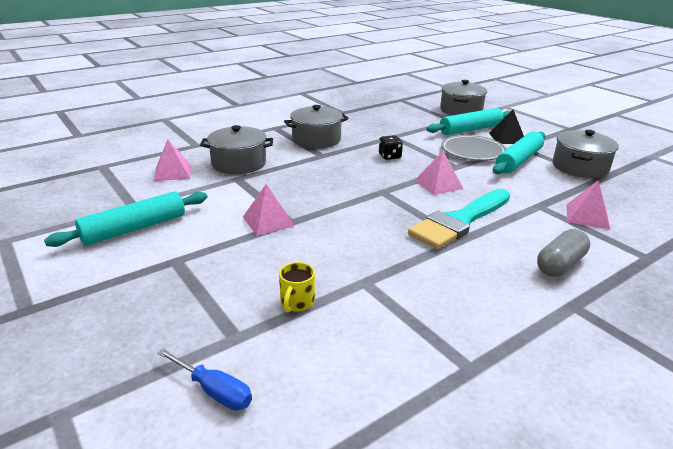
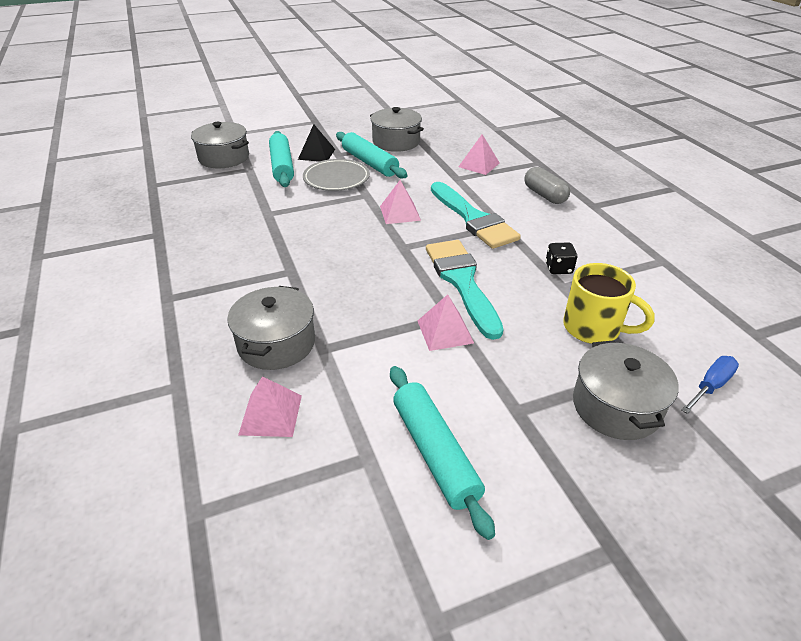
camera: 75 degrees left, 10 degrees up
yellow mug [279,262,315,312] -> yellow mug [563,263,655,344], size x1.80
grey pot [284,105,348,148] -> grey pot moved to [573,340,679,440]
black dice [379,135,403,160] -> black dice moved to [546,242,577,274]
none -> turquoise brush [426,240,504,340]

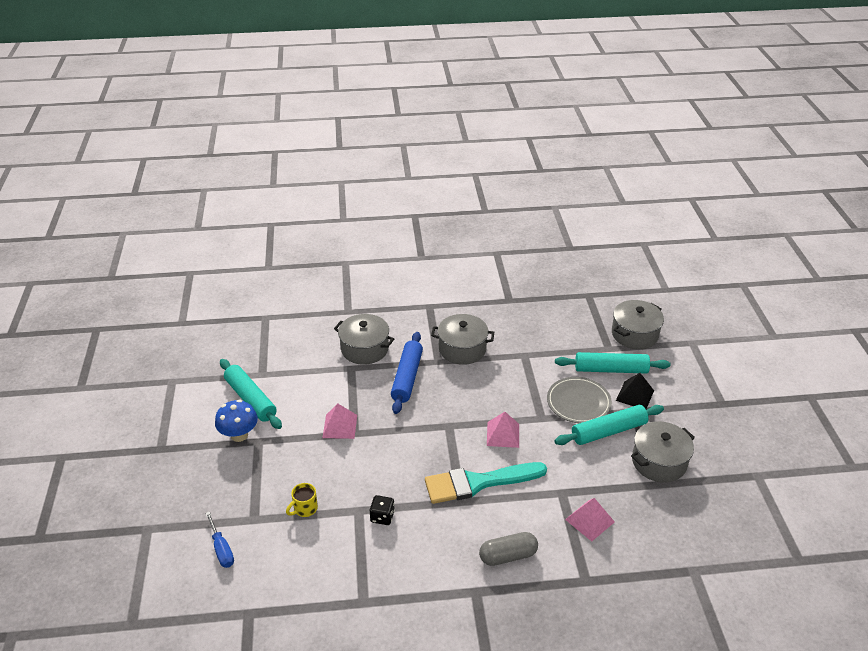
camera: 105 degrees right, 0 degrees up
pink pyramid [238,376,302,437] -> none
turquoise rolling pin [390,366,495,540] -> turquoise rolling pin turned 60 degrees clockwise [220,359,282,429]
turquoise brush [426,240,504,340] -> none
yellow mug [563,263,655,344] -> yellow mug [286,483,318,517], size x0.56
grey pot [573,340,679,440] -> grey pot moved to [431,314,494,365]
none -> blue mushroom [215,400,258,442]
none -> blue rolling pin [391,332,423,414]

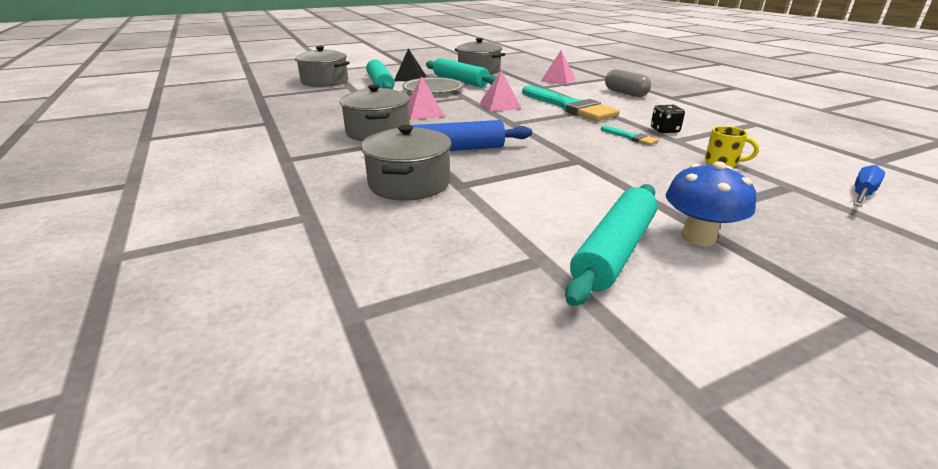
camera: 110 degrees left, 10 degrees down
pink pyramid [322,403,357,439] -> pink pyramid moved to [408,76,445,120]
none -> turquoise brush [601,126,659,145]

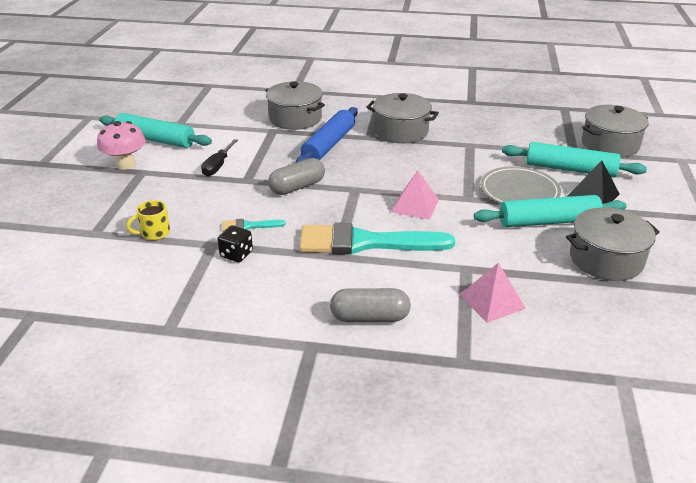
camera: 125 degrees right, 5 degrees up
pink pyramid [408,76,445,120] -> none
turquoise rolling pin [565,184,658,306] -> turquoise rolling pin turned 45 degrees counterclockwise [99,113,212,148]
blue mushroom [666,162,756,246] -> pink mushroom [97,121,146,170]
blue screwdriver [853,165,885,207] -> none
none -> black screwdriver [201,139,238,176]
none -> grey capsule [268,158,325,195]

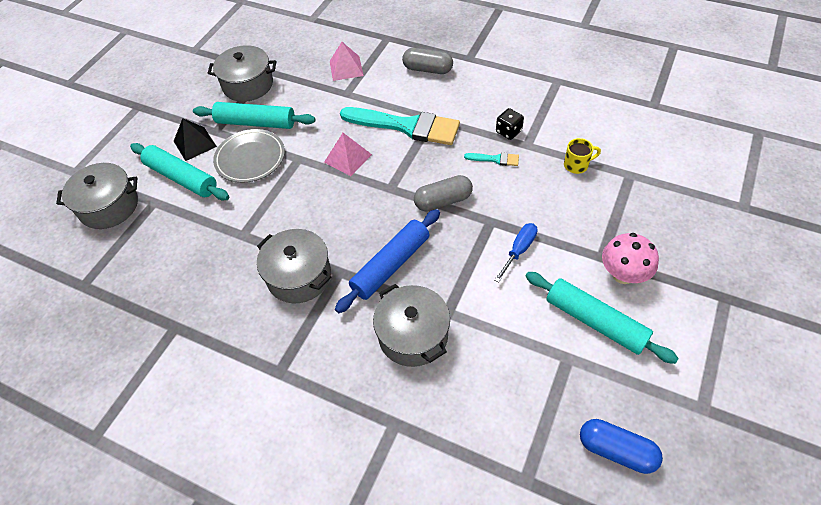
camera: 160 degrees left, 20 degrees up
black screwdriver [201,139,238,176] -> blue screwdriver [494,223,538,283]
none -> blue capsule [580,419,663,474]

